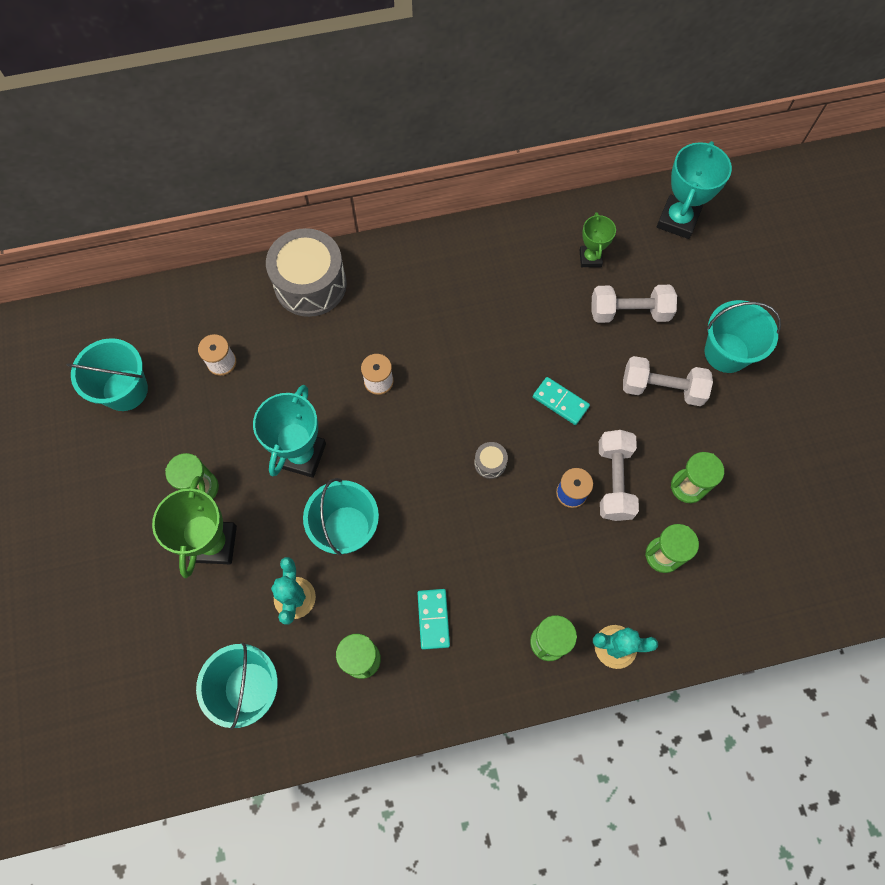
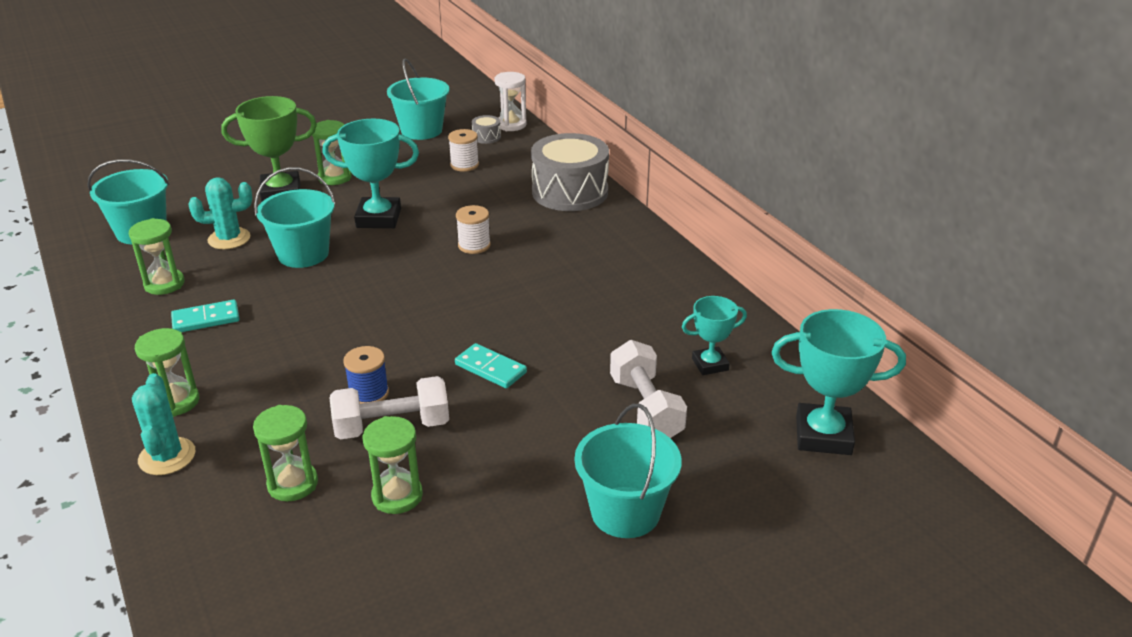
camera: 75 degrees right, 35 degrees down
grey drum [474,442,508,479] -> grey drum moved to [472,115,501,144]
turquoise domino [533,377,590,425] -> turquoise domino turned 75 degrees counterclockwise [455,343,527,388]
green trophy [580,212,616,267] -> turquoise trophy [682,296,747,375]
white dumbbell [623,356,713,406] -> none
none -> white hourglass [495,72,527,131]

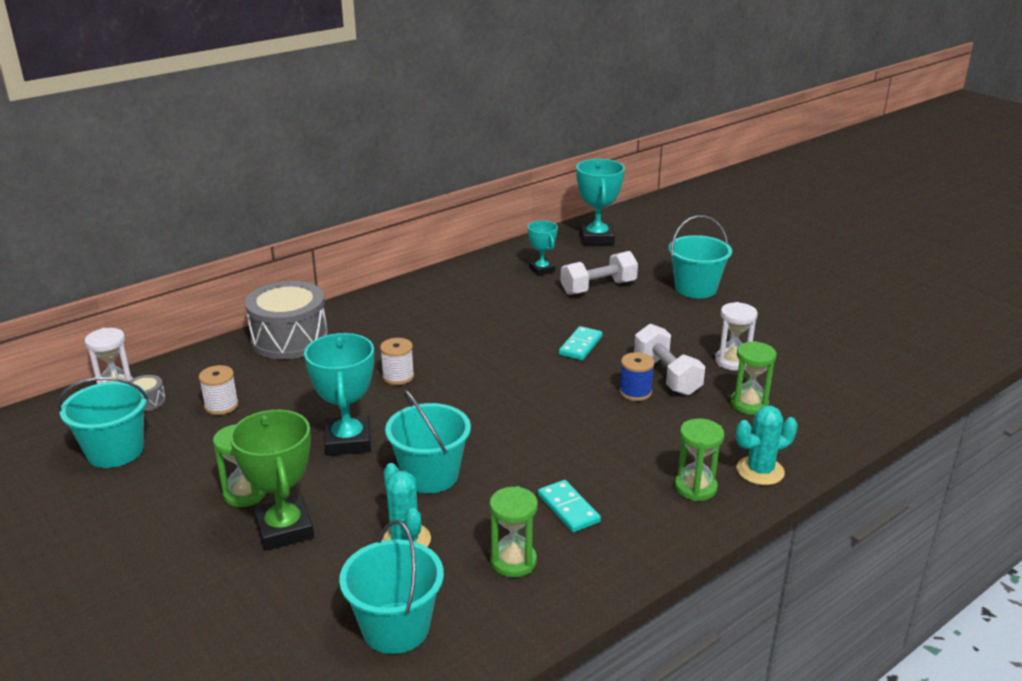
camera: 100 degrees left, 5 degrees down
green hourglass [363,416,423,514] -> white hourglass [715,302,758,371]

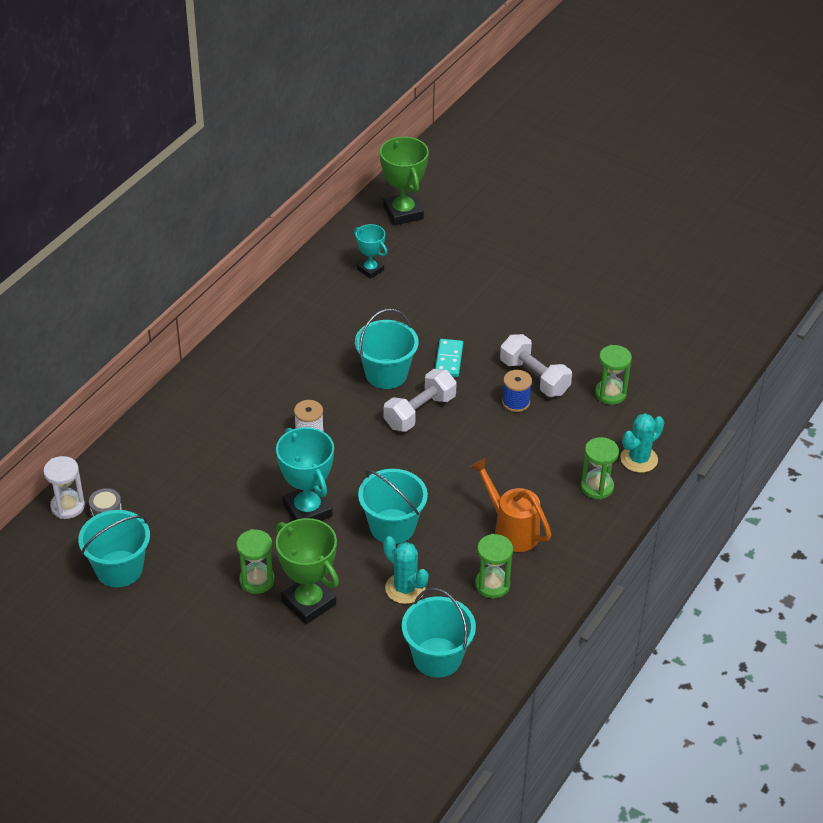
camera: 20 degrees left, 15 degrees up
white spool [199,365,239,415] -> none
grey drum [245,281,328,359] -> none
turquoise domino [538,480,601,532] -> orange watering can [470,458,551,552]
white dumbbell [560,251,638,295] -> white dumbbell moved to [384,369,457,432]
turquoise trophy [576,159,625,245] -> green trophy [380,137,429,226]
turquoise bucket [668,215,732,298] -> turquoise bucket moved to [355,309,419,389]
white hourglass [715,302,758,371] -> none

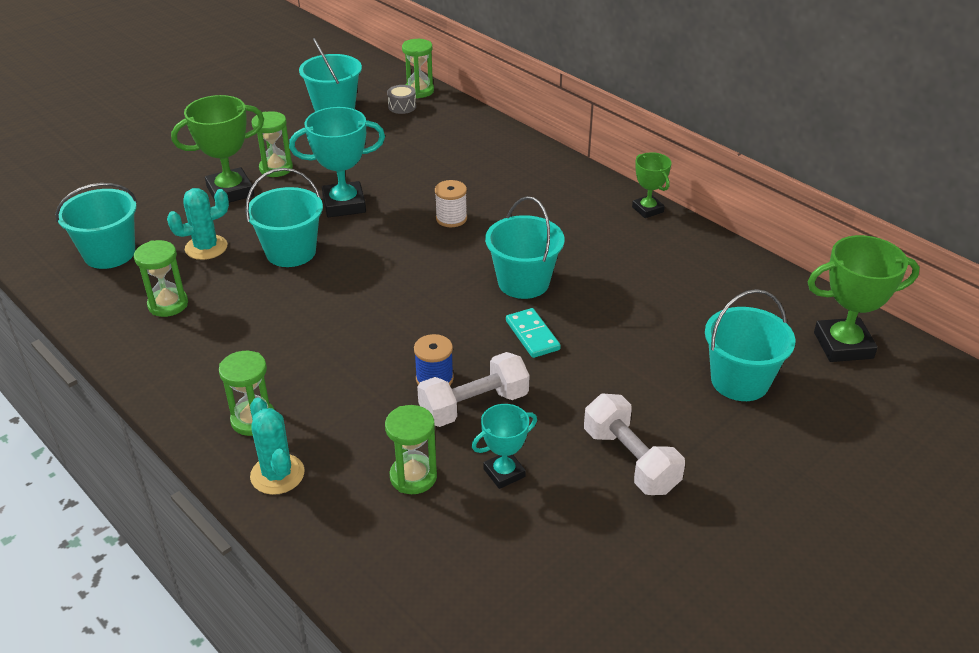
camera: 105 degrees right, 5 degrees down
white hourglass [43,456,85,519] -> green hourglass [402,39,434,98]
turquoise trophy [354,224,388,279] -> turquoise trophy moved to [472,404,537,489]
white dumbbell [384,369,457,432] -> white dumbbell moved to [584,393,685,495]
turquoise domino [435,339,463,377] -> turquoise domino turned 45 degrees clockwise [506,308,561,358]
orange watering can [470,458,551,552] -> none
none -> green trophy [632,152,672,218]
none -> turquoise bucket [705,289,795,401]

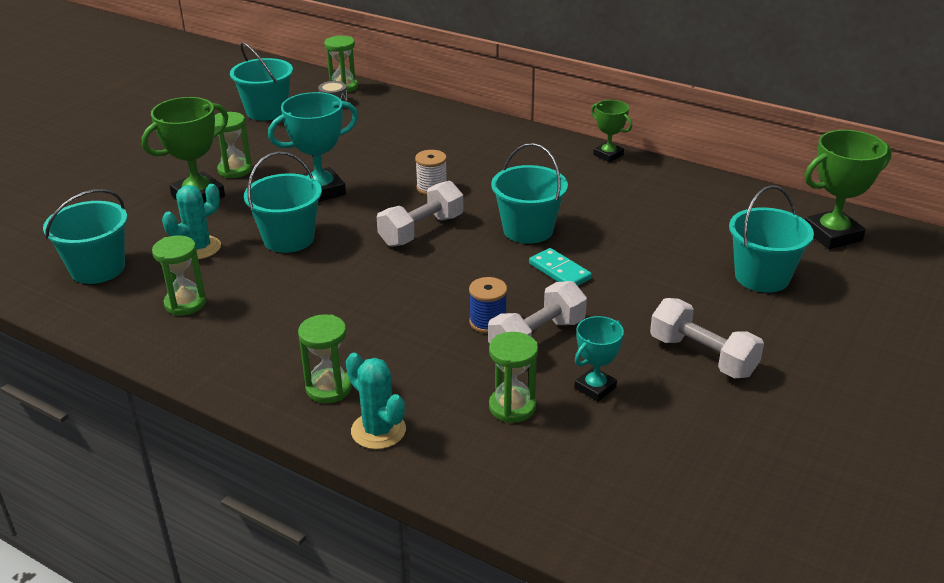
camera: 15 degrees left, 5 degrees down
none -> white dumbbell [377,181,463,247]

